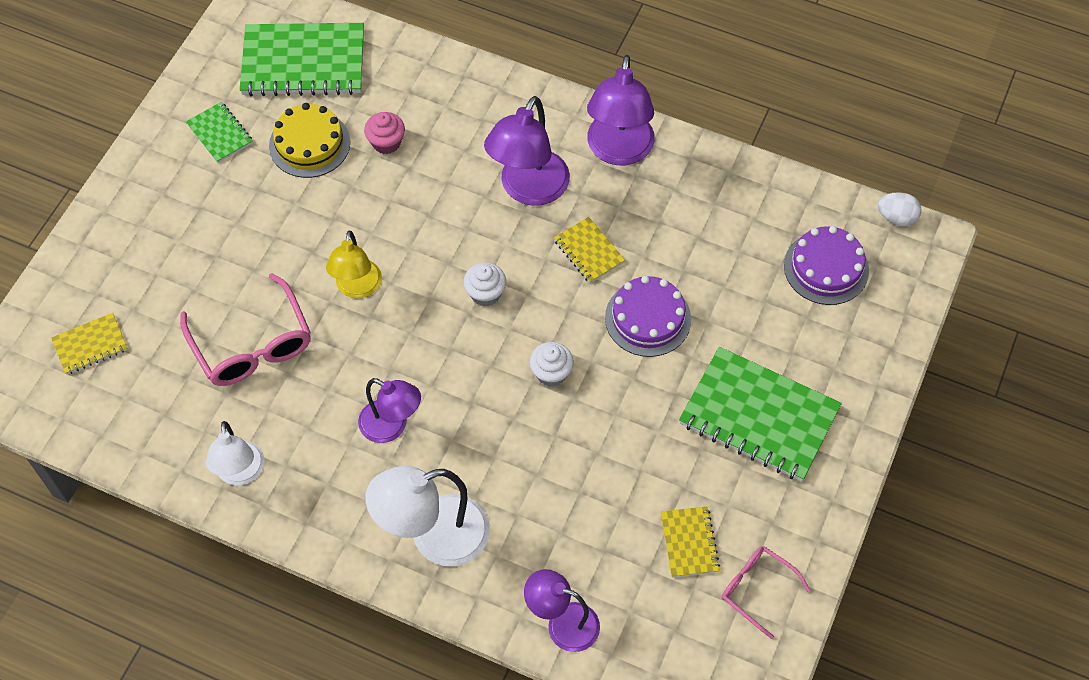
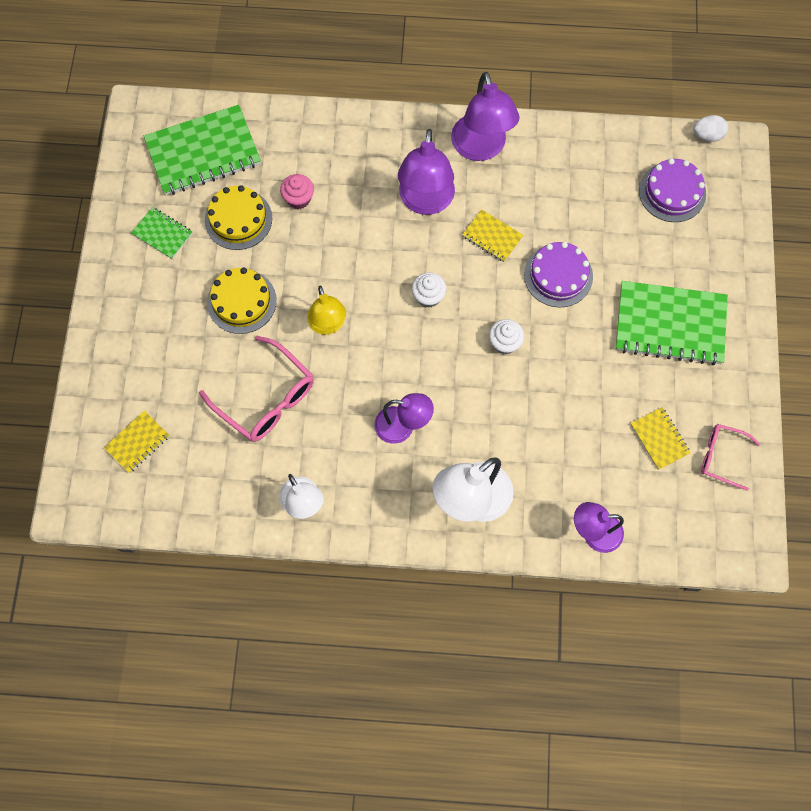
camera: 20 degrees left, 10 degrees up
none -> yellow cake [207,267,277,334]

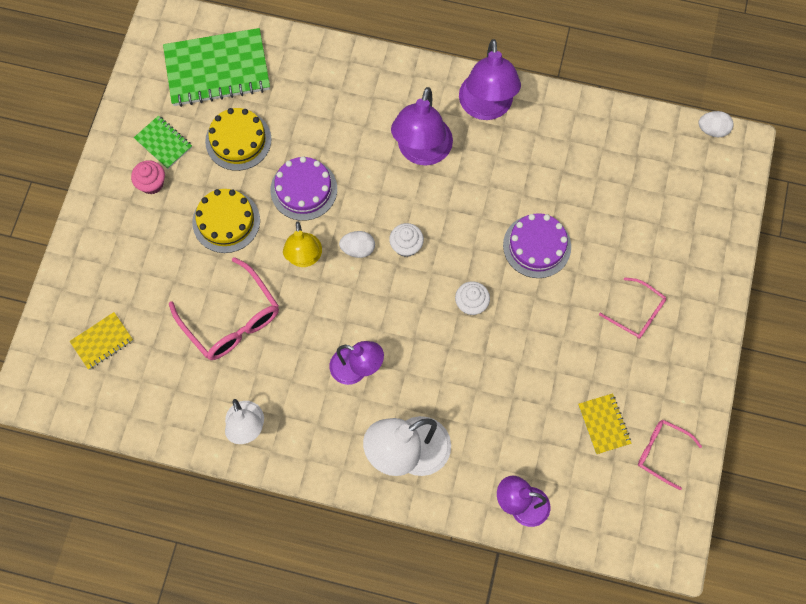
camera: 10 degrees right, 0 degrees up
pink cupcake [280,174,314,209] -> pink cupcake moved to [131,160,165,194]
yellow notebook [462,209,524,262] -> none
green notebook [615,281,728,365] -> pink glasses [599,277,666,339]
purple cake [639,158,706,222] -> purple cake moved to [270,156,337,221]
none -> white egg [339,231,375,258]

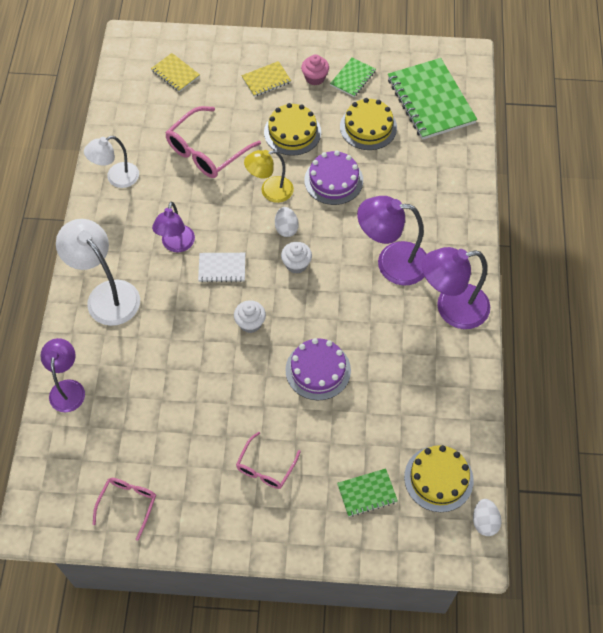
camera: 80 degrees right, 10 degrees down
yellow notebook [578,393,631,455] -> yellow notebook moved to [242,61,291,97]
none -> white notebook [198,253,245,282]
none -> green notebook [337,468,398,517]
none -> yellow cake [404,445,474,512]

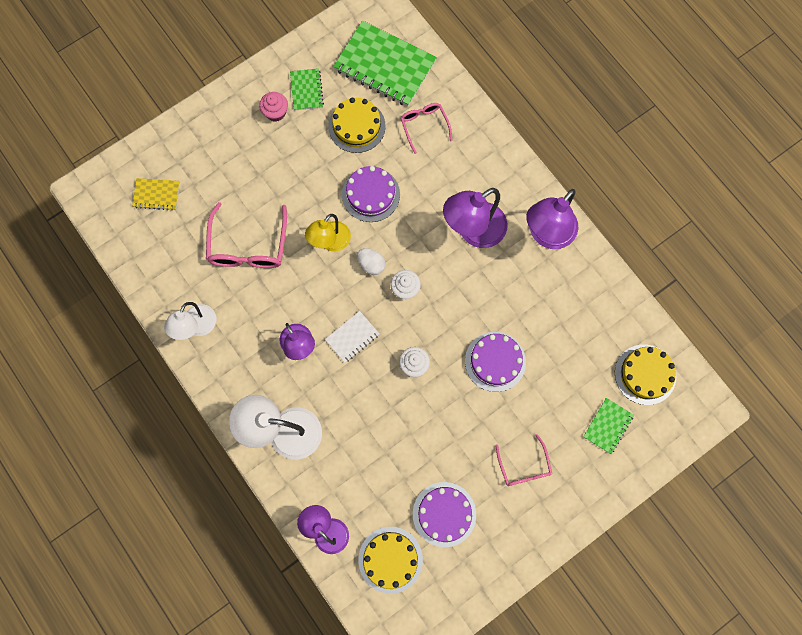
camera: 40 degrees left, 15 degrees up
pink glasses [93,478,156,541] -> pink glasses moved to [401,103,452,154]
yellow notebook [242,61,291,97] -> none
yellow cake [264,103,321,156] -> yellow cake moved to [358,527,423,594]
white egg [473,499,502,536] -> none
none -> purple cake [413,482,476,547]

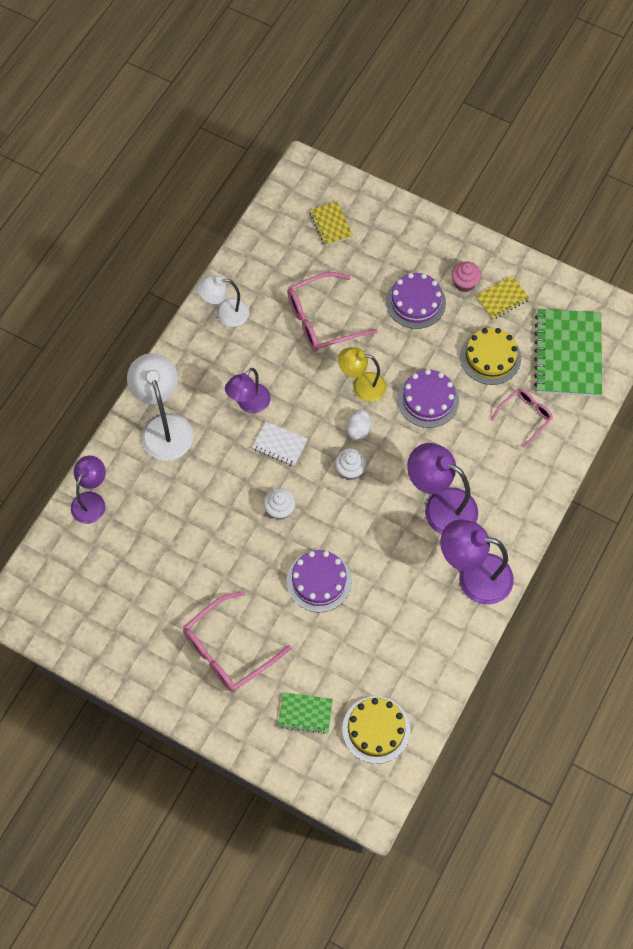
camera: 65 degrees right, 10 degrees down
green notebook [290,68,324,111] -> yellow notebook [476,276,530,320]
yellow cake [358,527,423,594] -> none
purple cake [413,482,476,547] -> purple cake moved to [386,273,446,329]
pink glasses [495,434,552,486] -> pink glasses [183,591,291,692], size x1.67

